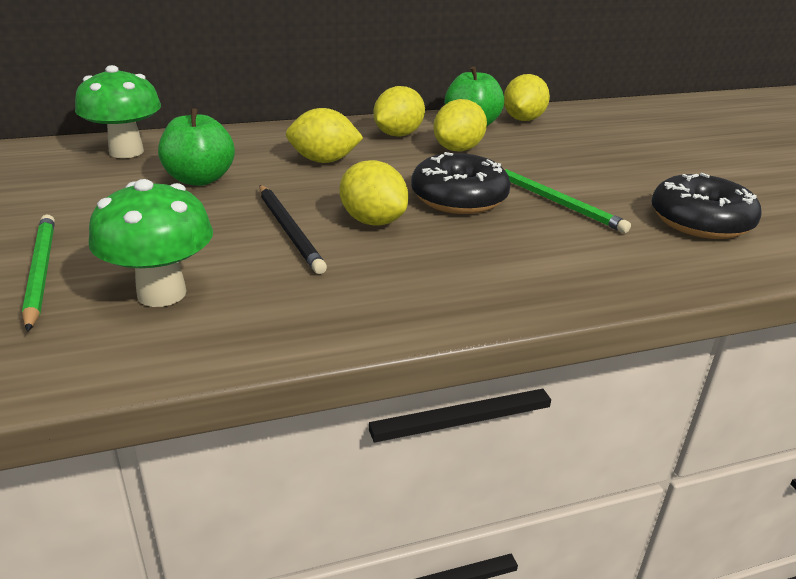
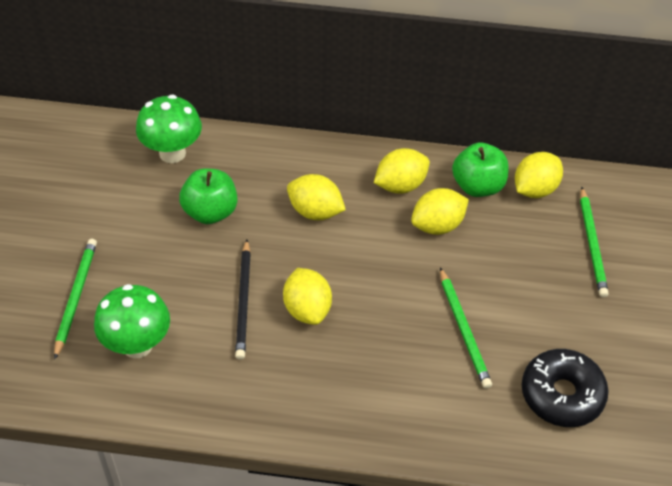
camera: 25 degrees right, 20 degrees up
black donut [411,152,510,214] -> none
none -> green pencil [580,187,609,298]

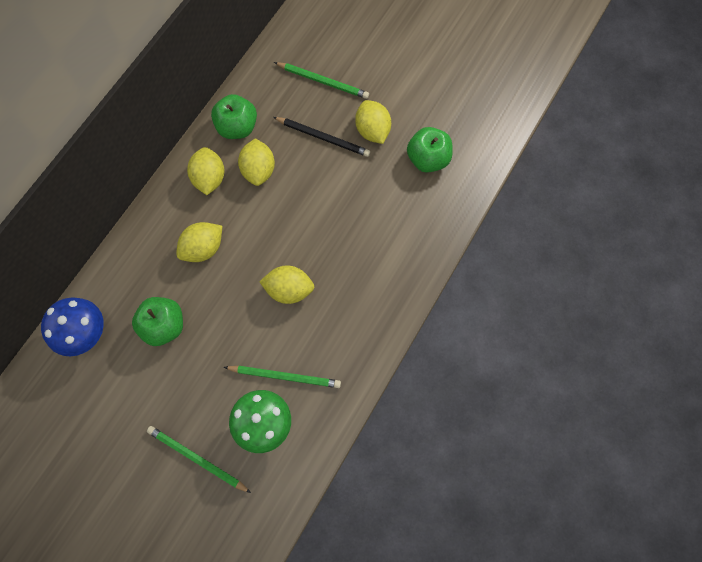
camera: 65 degrees left, 20 degrees up
green mushroom [136,95,202,163] -> blue mushroom [41,298,104,356]
black pencil [235,240,251,360] -> black pencil moved to [273,117,370,157]
green pencil [440,267,492,389] -> green pencil moved to [224,366,341,388]
yellow lemon [515,152,563,198] -> yellow lemon moved to [355,100,391,144]
black donut [522,349,608,427] -> green apple [407,127,452,173]

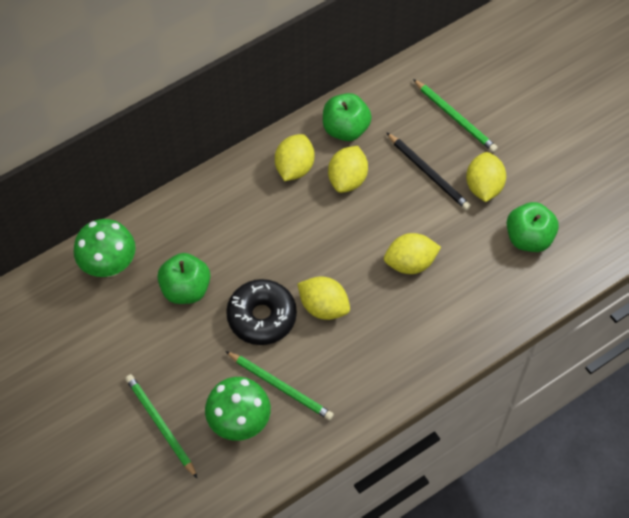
camera: 25 degrees right, 10 degrees down
blue mushroom [41,298,104,356] -> green mushroom [74,219,136,277]
yellow lemon [176,222,222,262] -> yellow lemon moved to [384,233,441,274]
none -> black donut [226,279,297,345]

